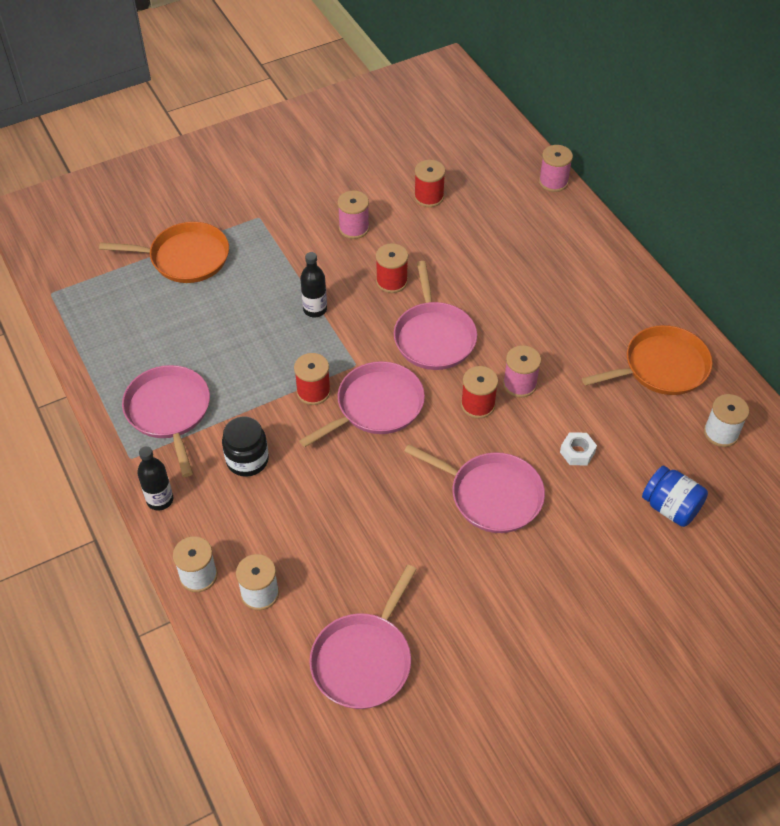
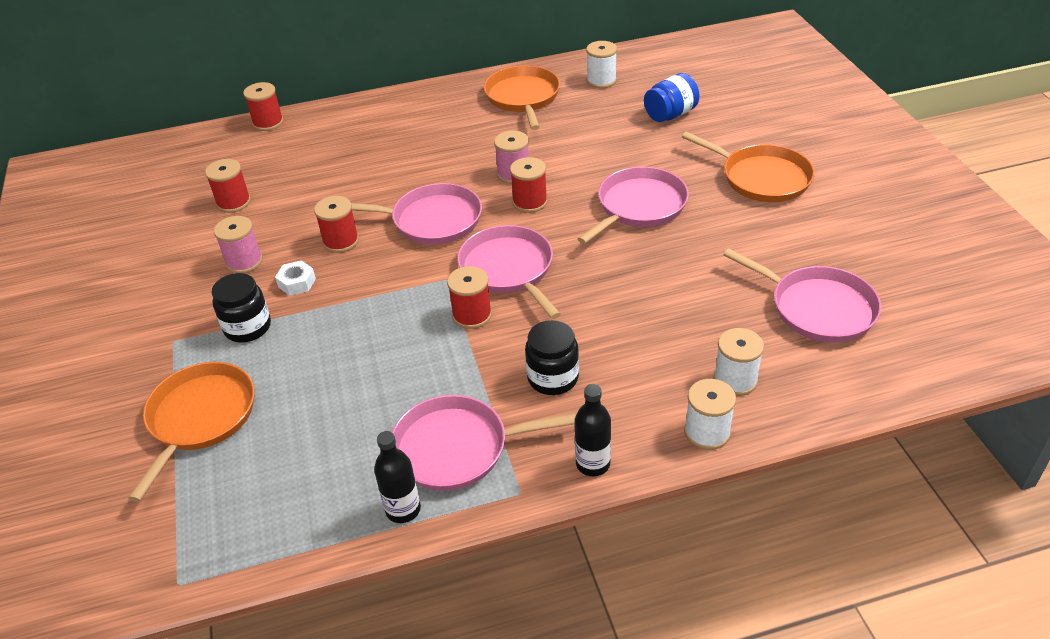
camera: 75 degrees left, 10 degrees down
black bottle [300,252,327,317] -> black bottle moved to [374,431,421,523]
pink spool [539,145,573,192] -> red spool [243,82,283,131]
white nut [560,432,597,466] -> white nut moved to [275,261,316,296]
none -> black jar [212,273,271,343]
none -> orange pan [682,131,815,202]

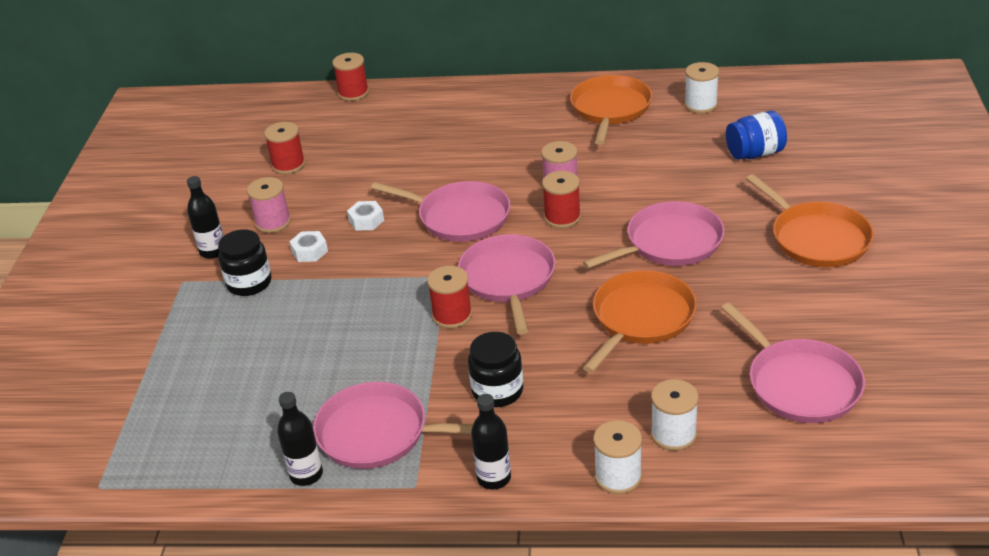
camera: 20 degrees right, 5 degrees down
orange pan [128,362,255,502] -> orange pan moved to [583,270,697,373]
red spool [314,196,359,253] -> white nut [347,201,384,231]
none -> black bottle [187,176,224,259]

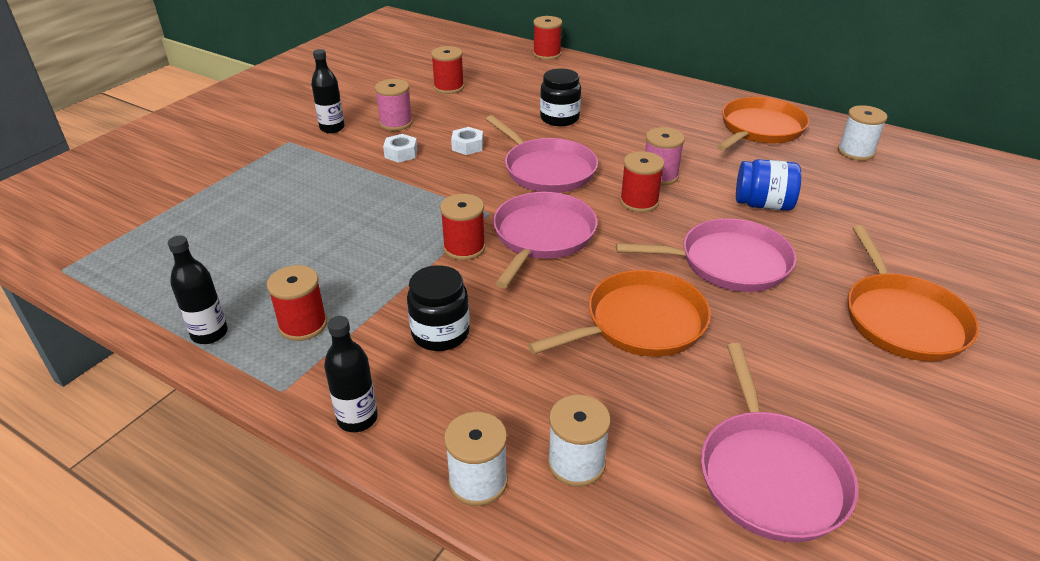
camera: 25 degrees right, 0 degrees up
black jar [218,229,271,296] -> black jar moved to [540,68,581,126]
pink pan [313,382,473,469] -> red spool [267,265,327,341]
blue jar [726,111,787,160] -> blue jar moved to [736,159,801,211]

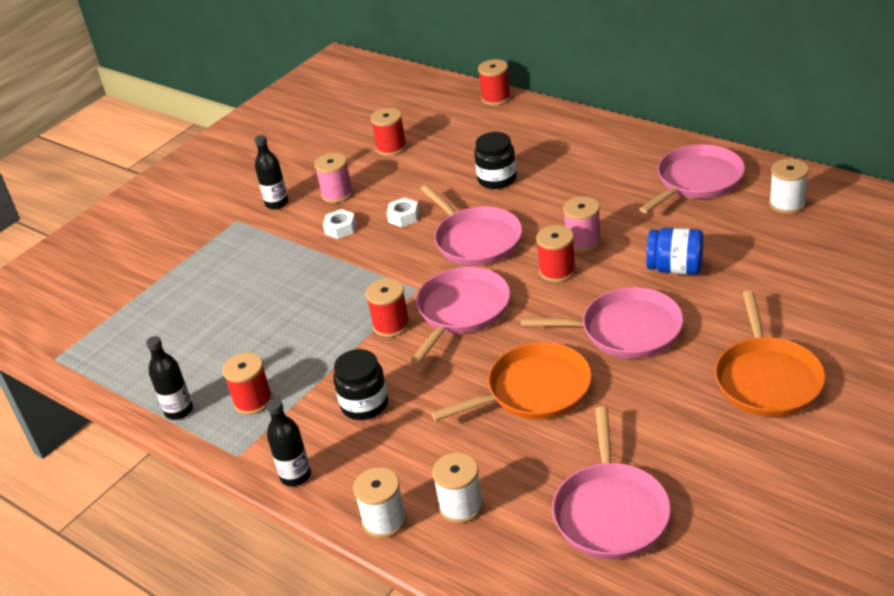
camera: 10 degrees right, 0 degrees up
orange pan [716,97,809,151] -> pink pan [639,145,745,213]

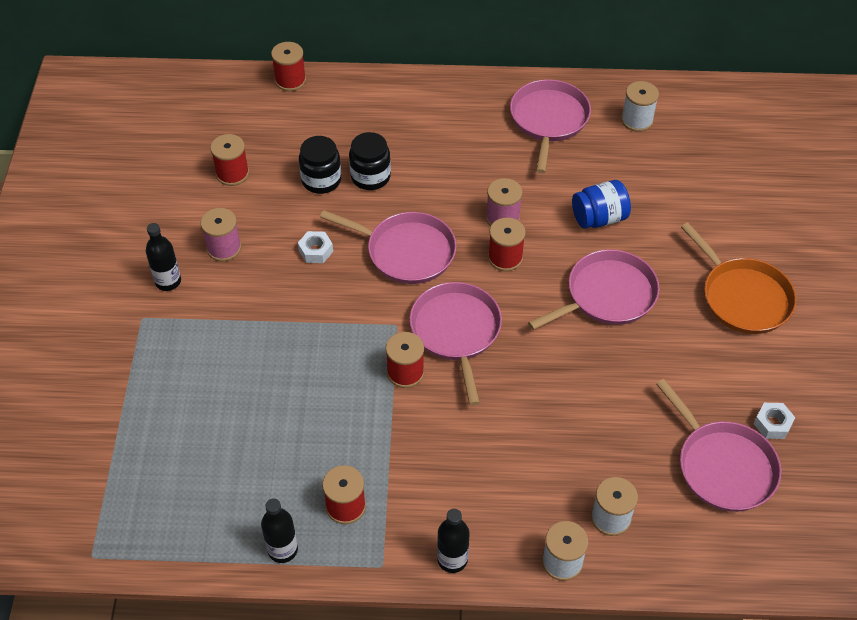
camera: 40 degrees left, 15 degrees up
white nut [323,209,356,239] -> white nut moved to [754,403,795,439]
black jar [333,349,388,420] -> black jar moved to [299,136,341,194]
orange pan [431,342,592,421] -> none

